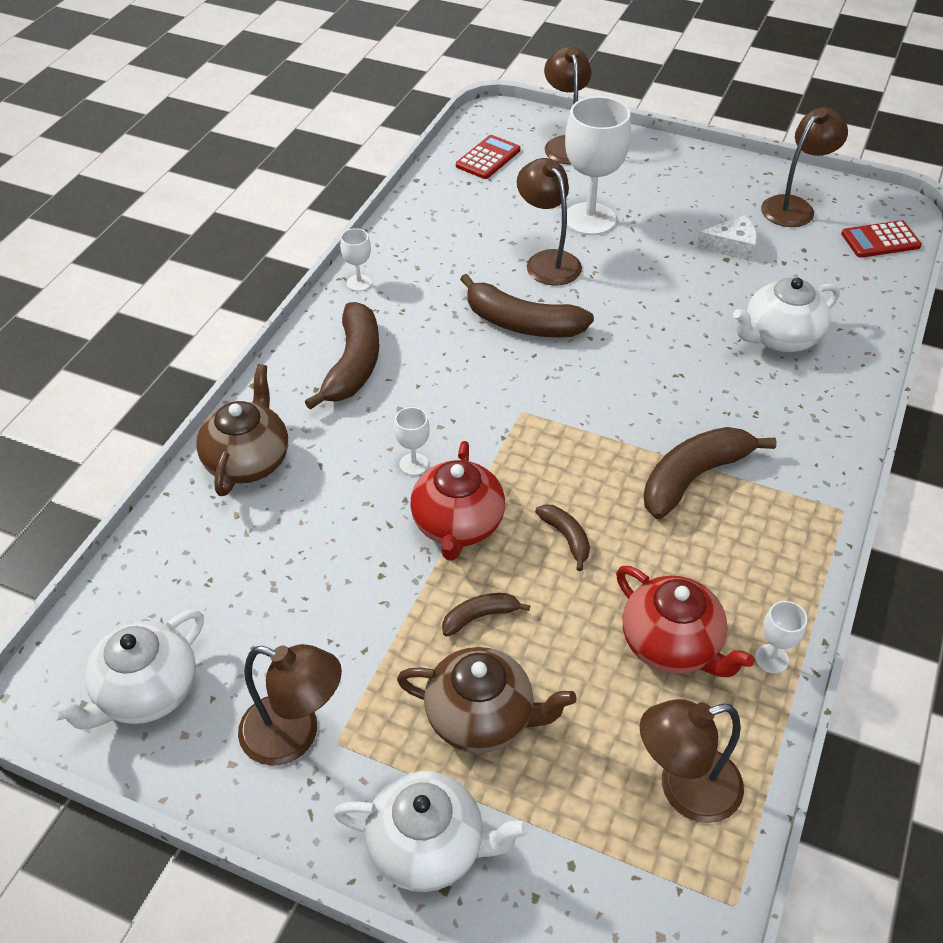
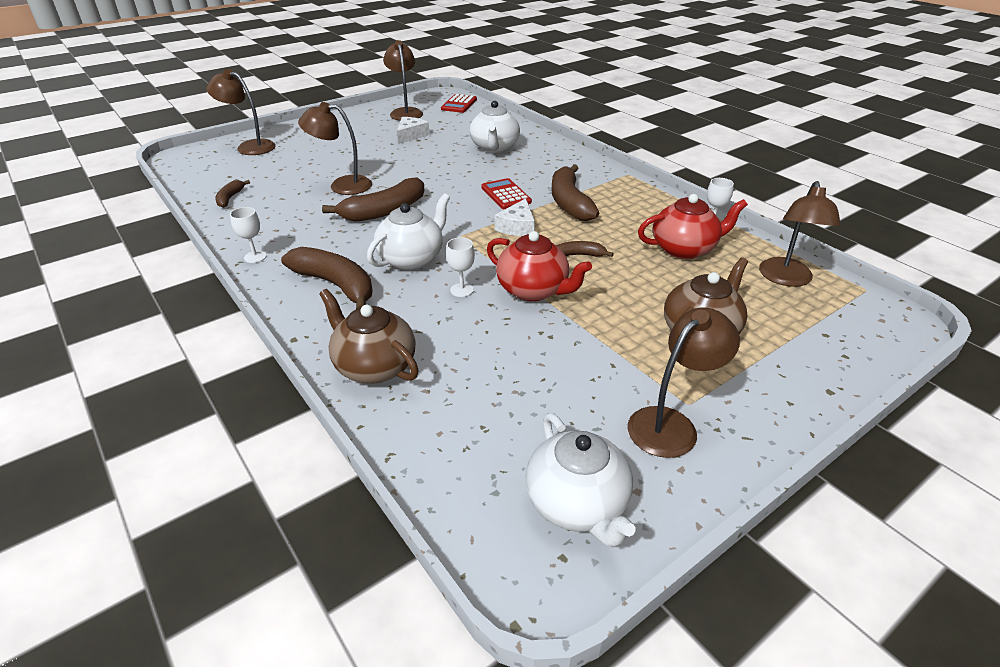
camera: 60 degrees left, 10 degrees down
white teapot [334,771,529,892] -> white teapot moved to [367,193,450,270]
brown banana [442,593,530,637] -> brown banana moved to [215,180,250,208]
red calculator [456,135,520,179] -> red calculator moved to [481,178,532,209]
white goblet [565,96,631,235] -> none
none -> white cheese [495,198,535,236]

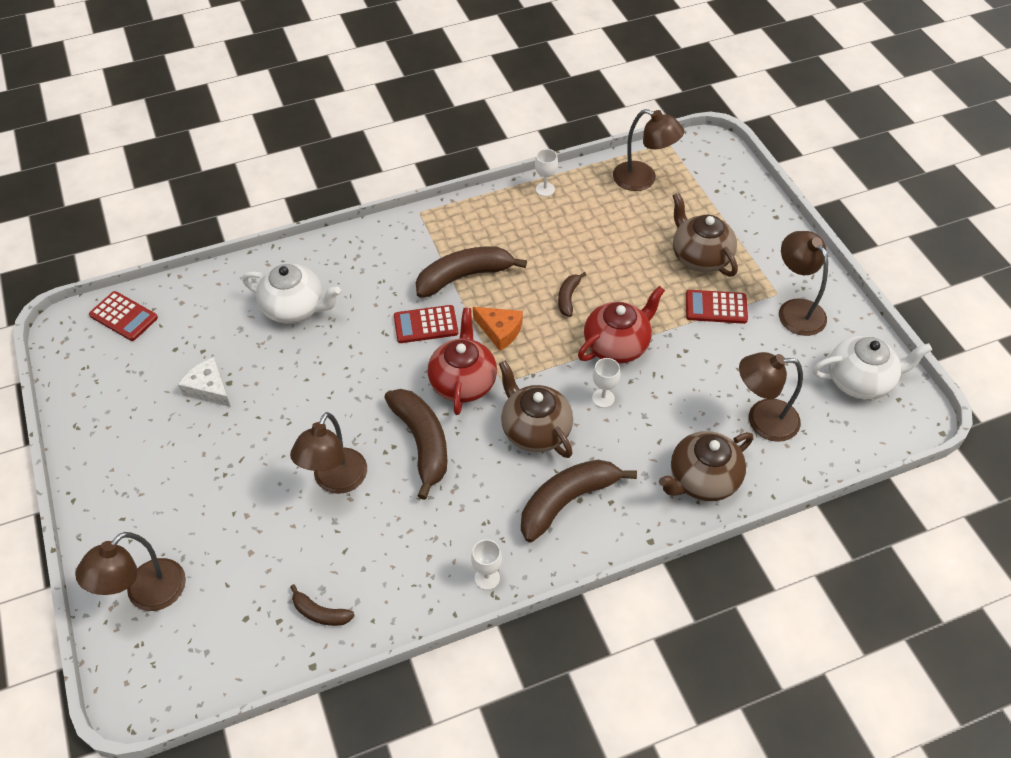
camera: 75 degrees left, 15 degrees up
white teapot [367,193,450,270] -> brown teapot [499,361,573,458]
brown lamp [383,40,423,121] -> brown lamp moved to [739,352,803,442]
white cheese [495,198,535,236] -> orange cheese [473,307,523,351]
brown banana [552,164,599,221] -> brown banana turned 150 degrees clockwise [416,246,527,298]
red teapot [638,194,748,259] -> red teapot moved to [428,308,497,415]
none -> red calculator [686,290,748,324]

